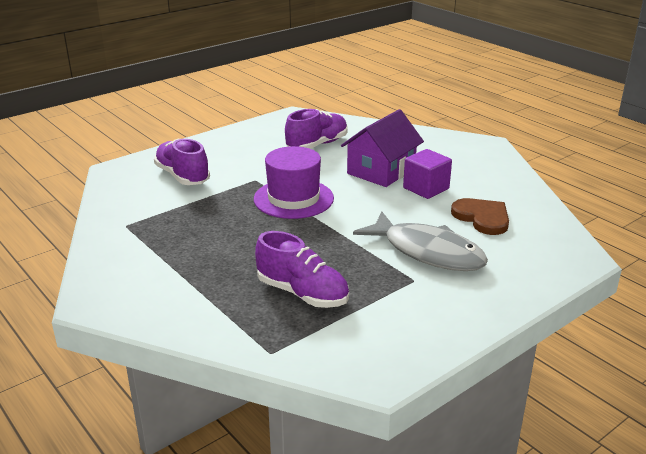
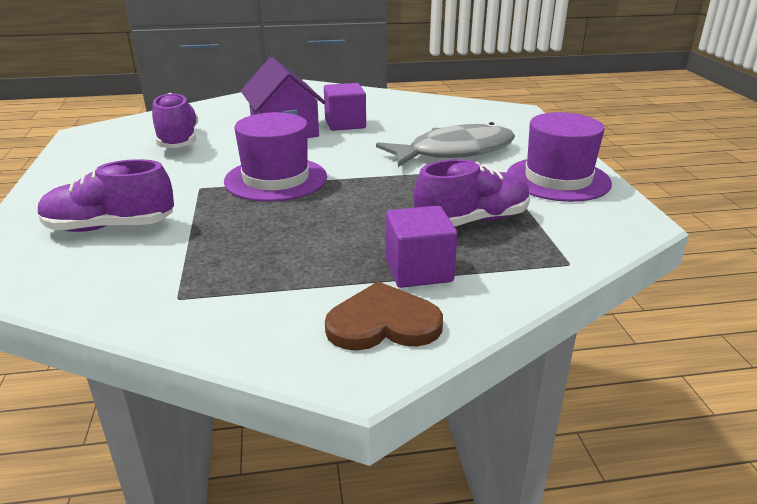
camera: 60 degrees left, 0 degrees up
brown heart [451,198,509,235] -> brown heart moved to [325,281,443,351]
none -> purple cube [386,206,458,288]
none -> purple hat [507,112,612,202]

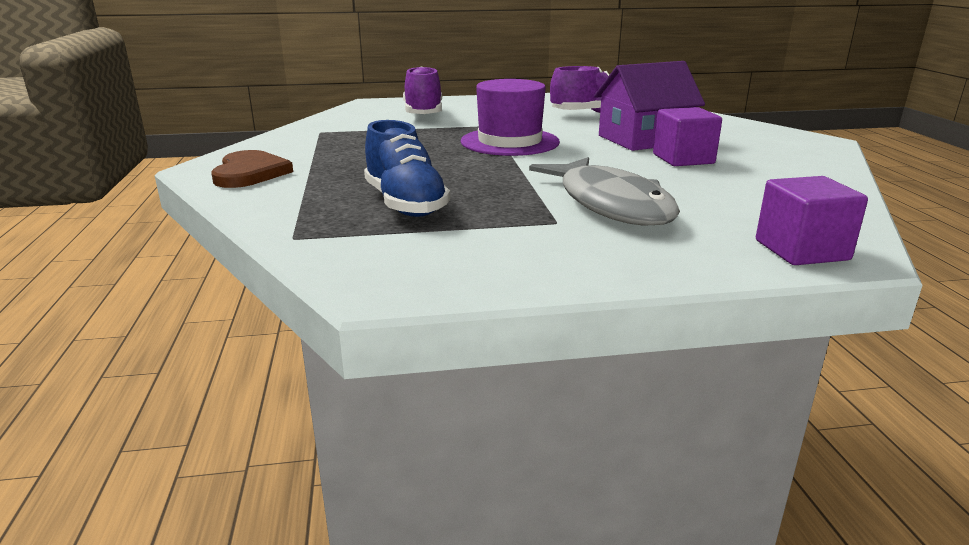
camera: 90 degrees right, 5 degrees down
purple cube [386,206,458,288] -> purple cube moved to [756,176,868,265]
purple shoe [413,159,530,227] -> blue shoe [364,120,450,217]
purple hat [507,112,612,202] -> none

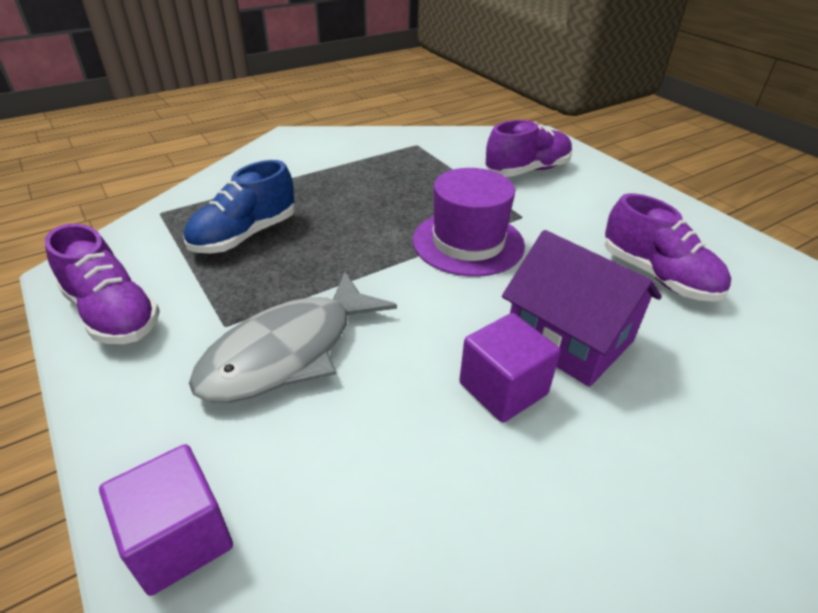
camera: 65 degrees right, 15 degrees up
brown heart [211,150,293,188] -> none
none -> purple shoe [45,224,160,344]

